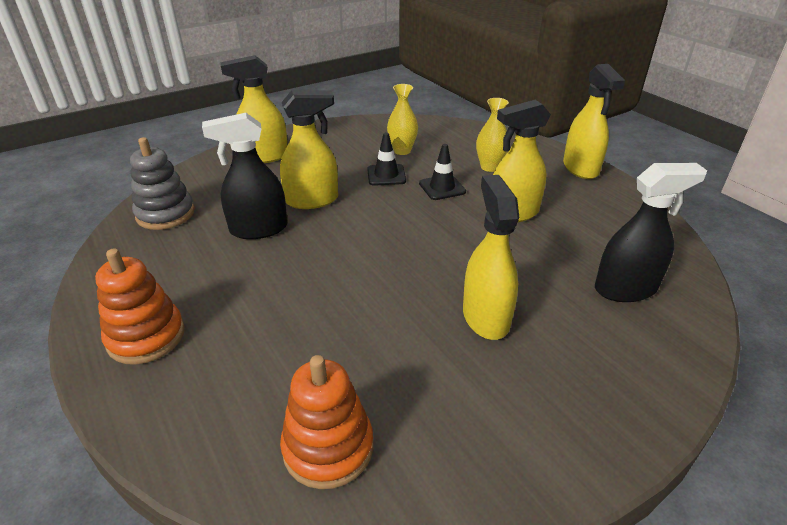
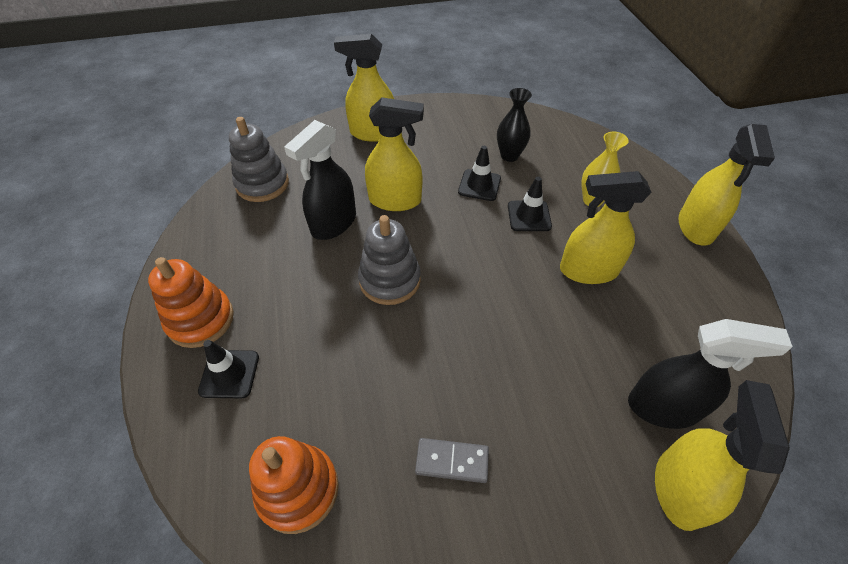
camera: 20 degrees right, 15 degrees up
black spray bottle [202,113,287,239] -> black spray bottle turned 60 degrees counterclockwise [284,120,356,240]
yellow vase [387,84,418,155] -> black vase [497,88,532,162]
yellow spray bottle [463,175,519,340] -> yellow spray bottle moved to [655,380,790,531]
none -> black traffic cone [198,340,259,399]
none -> grey stacking toy [358,215,421,305]
none -> grey domino [415,438,489,483]

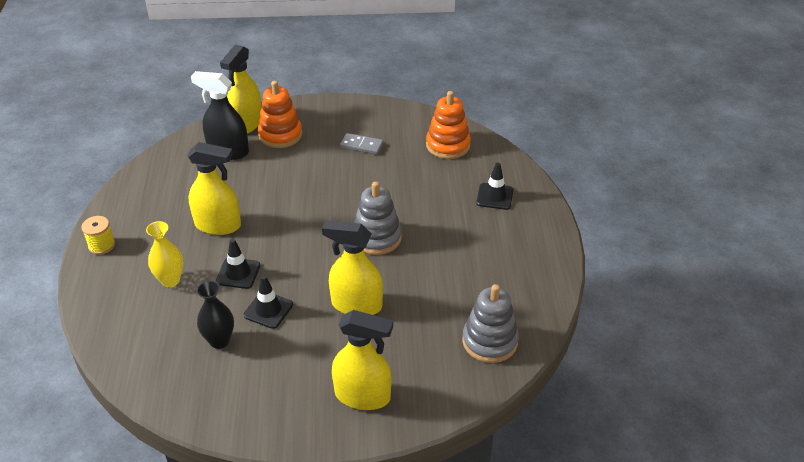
camera: 170 degrees left, 10 degrees down
orange stacking toy [148,257,234,348] -> orange stacking toy moved to [258,81,302,148]
black spray bottle [284,120,356,240] -> none
yellow spray bottle [678,124,775,245] -> yellow spool [82,216,115,255]

